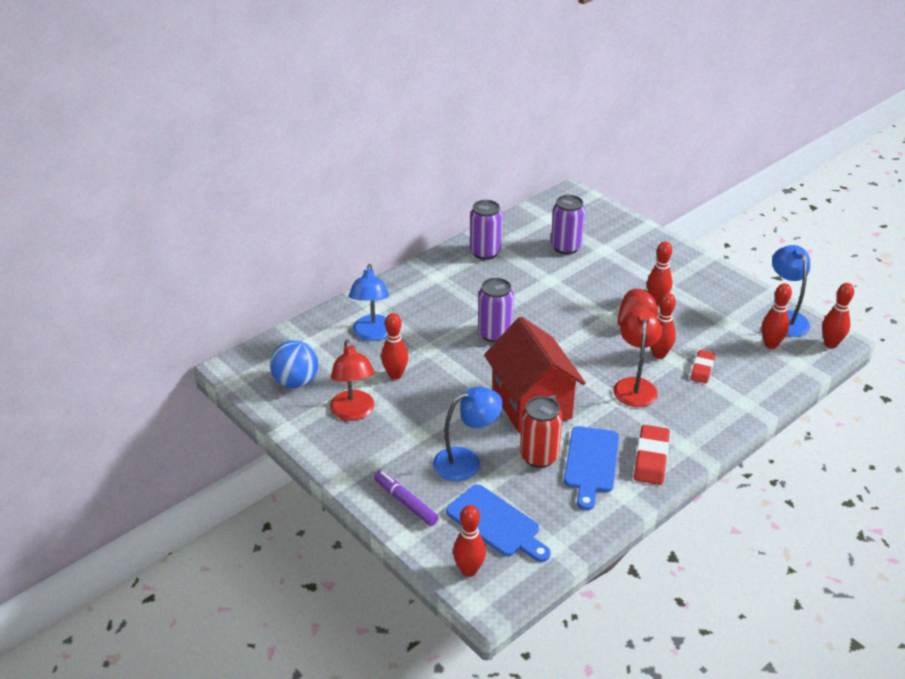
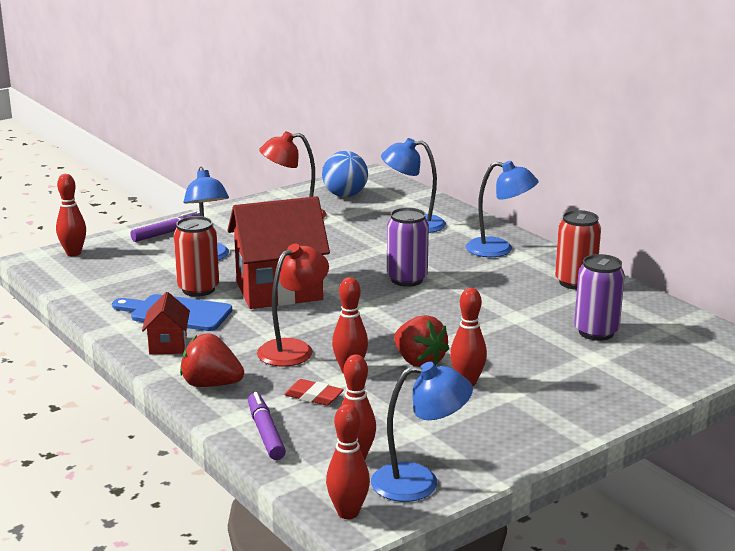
camera: 95 degrees right, 15 degrees down
red bowling pin [381,313,408,380] -> none
blue cutting board [446,484,551,562] -> none
purple can [470,200,502,260] -> red can [555,210,601,290]
red lamp [613,309,662,407] -> red lamp turned 60 degrees counterclockwise [257,244,329,367]
red eraser [634,425,670,485] -> red house [142,292,190,354]
none -> red strawberry [180,334,244,387]
none -> purple marker [248,392,286,460]
none -> blue lamp [466,161,539,257]

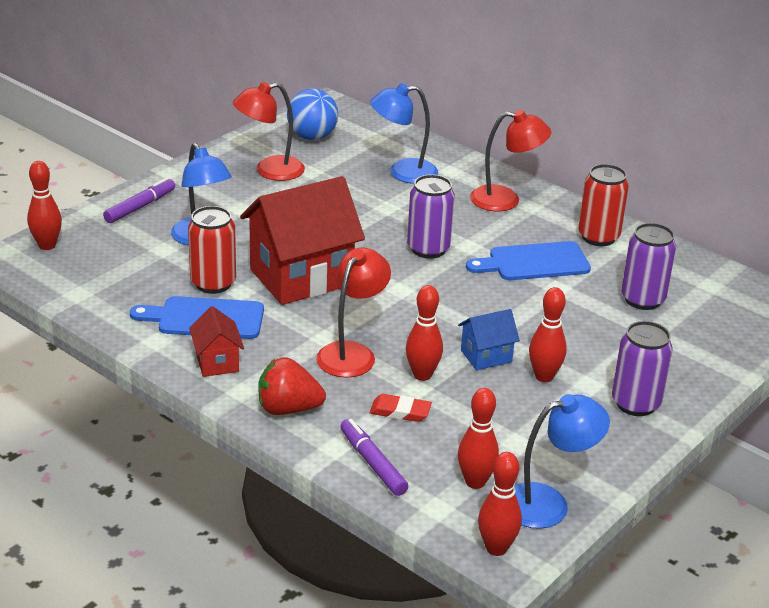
camera: 15 degrees left, 10 degrees up
red strawberry [394,315,449,367] -> blue house [458,309,520,370]
blue lamp [466,161,539,257] -> red lamp [470,110,551,211]
none -> blue cutting board [466,241,591,280]
none -> purple can [612,321,672,416]

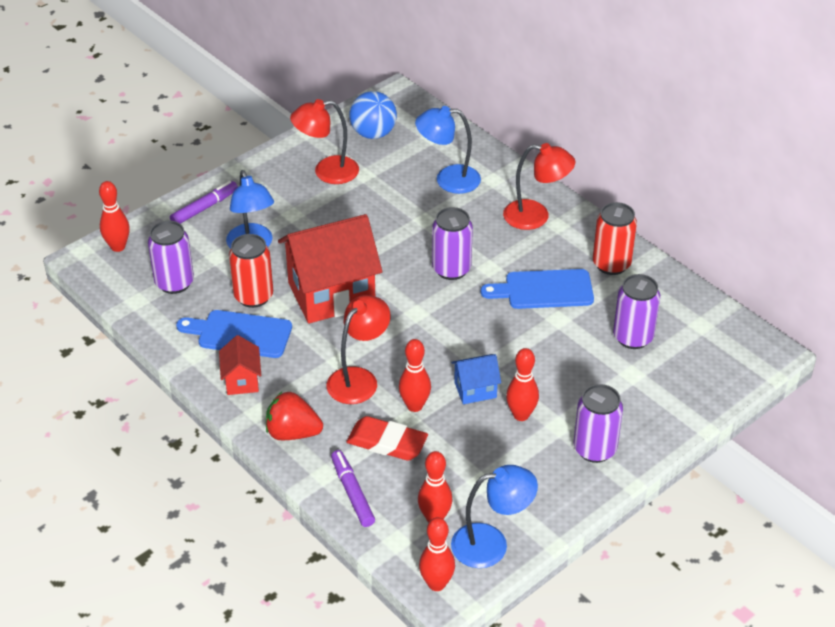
camera: 10 degrees right, 10 degrees up
red eraser [370,394,432,422] -> red eraser [346,416,428,461], size x1.53
none -> purple can [148,221,194,294]

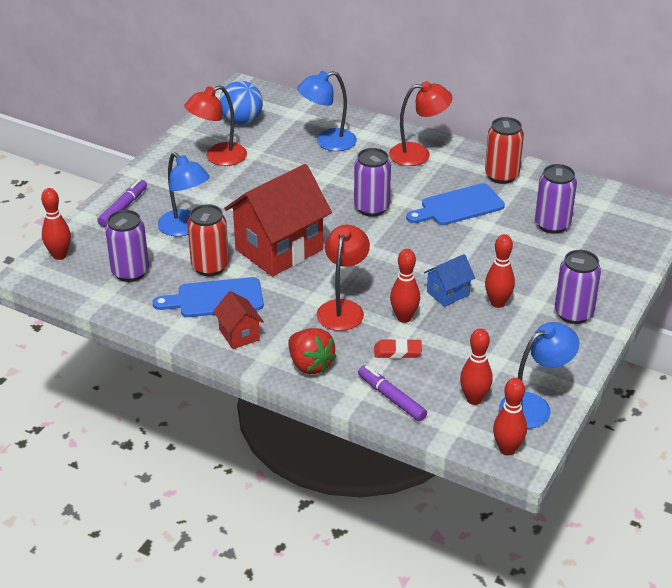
camera: 20 degrees left, 5 degrees down
red strawberry [266,392,323,440] -> red strawberry turned 120 degrees counterclockwise [288,328,336,374]
red eraser [346,416,428,461] -> red eraser [374,339,422,358], size x0.65

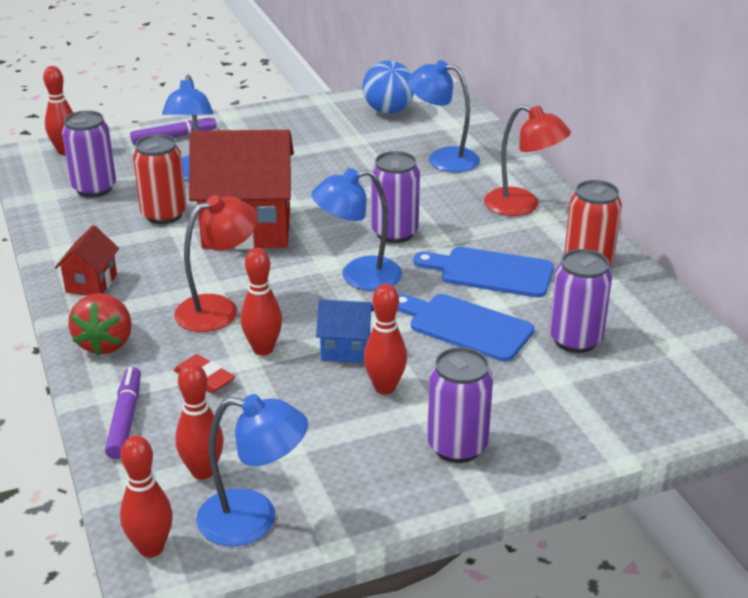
camera: 40 degrees right, 5 degrees down
blue cutting board [152,277,264,317] -> blue cutting board moved to [397,294,534,362]
red lamp [184,85,247,166] -> none
none -> blue lamp [311,168,402,291]

